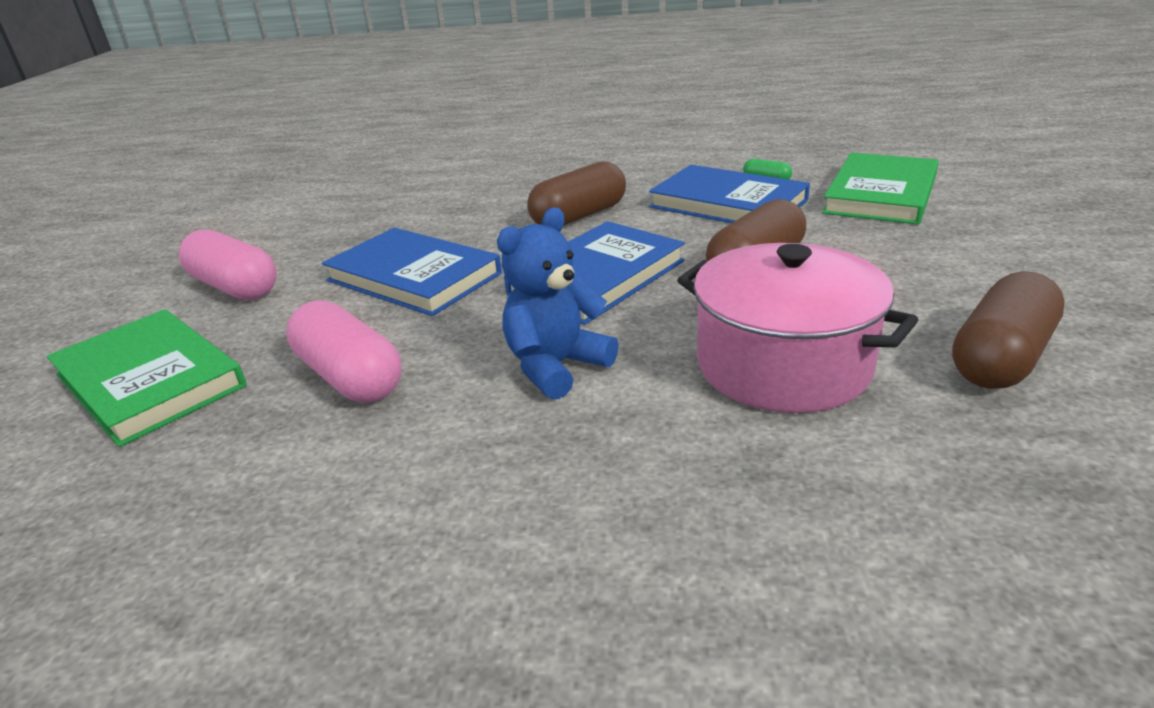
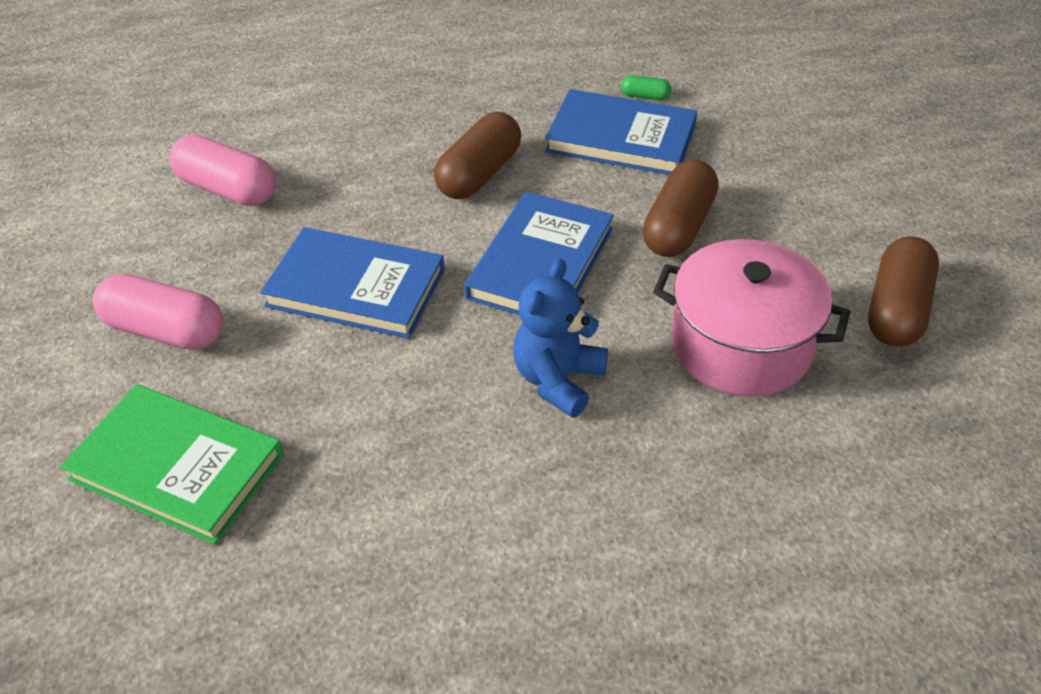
camera: 20 degrees left, 15 degrees up
pink capsule [286,300,402,403] -> pink capsule moved to [170,135,276,206]
green book [822,153,939,224] -> none

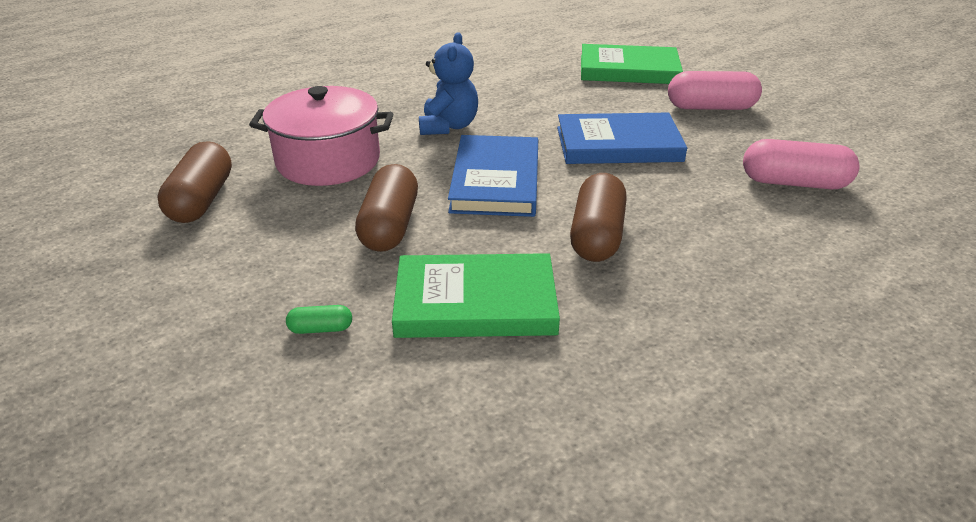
camera: 160 degrees right, 10 degrees down
blue book [545,89,697,175] -> green book [392,253,560,338]
green capsule [621,75,672,100] -> green capsule moved to [286,305,352,334]

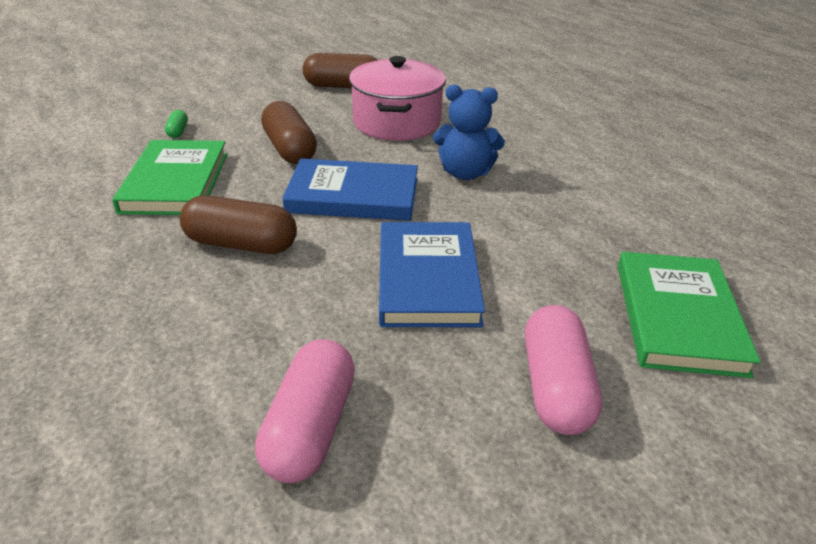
camera: 90 degrees right, 0 degrees up
brown capsule [355,164,418,252] -> brown capsule turned 60 degrees clockwise [261,101,317,164]

